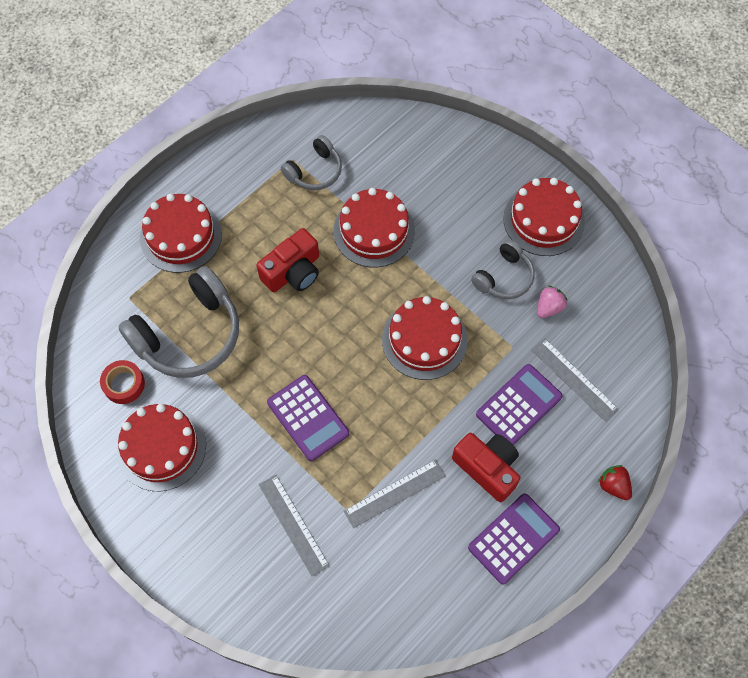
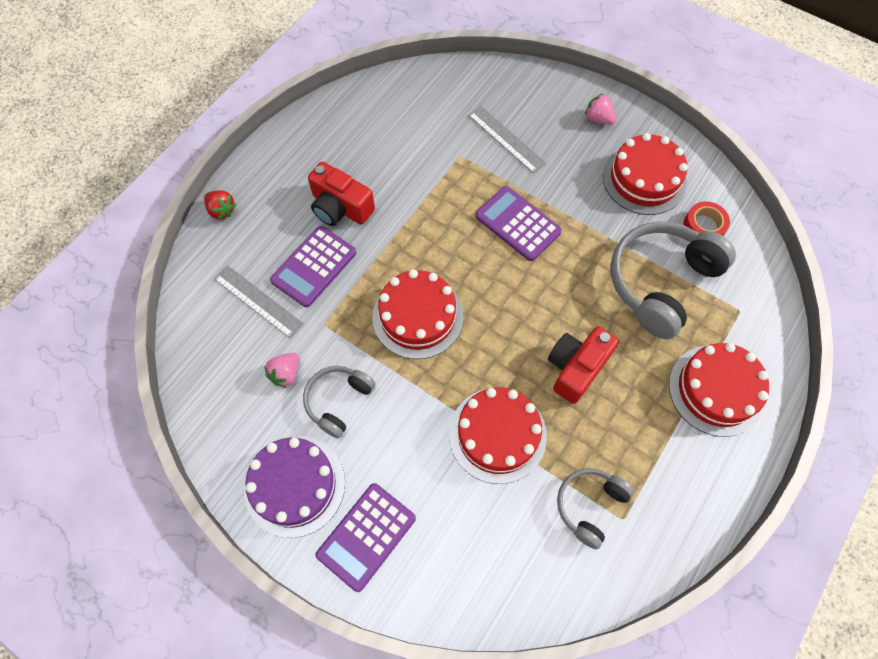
camera: 170 degrees right, 0 degrees up
grey ruler [344,459,446,528] -> none
purple calculator [468,494,560,585] -> purple calculator moved to [315,483,416,592]
red cake [503,178,585,256] -> purple cake [244,436,345,538]
none -> pink strawberry [585,94,617,125]

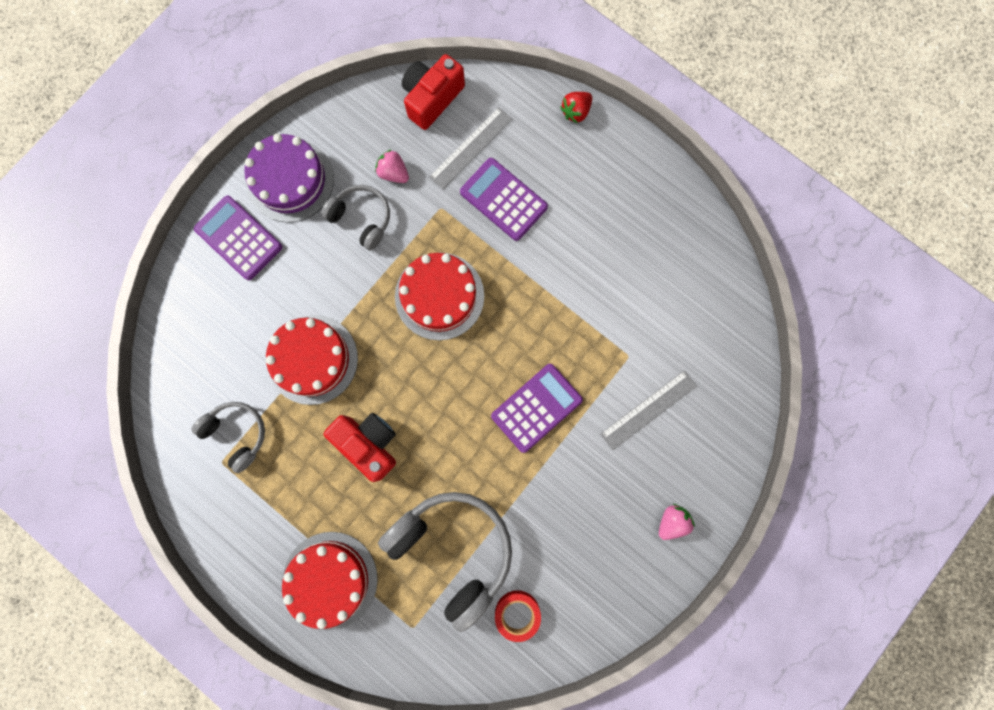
camera: 95 degrees right, 15 degrees up
red camera [308,162,375,226] -> red camera moved to [402,54,465,130]
red cake [603,133,688,215] -> none

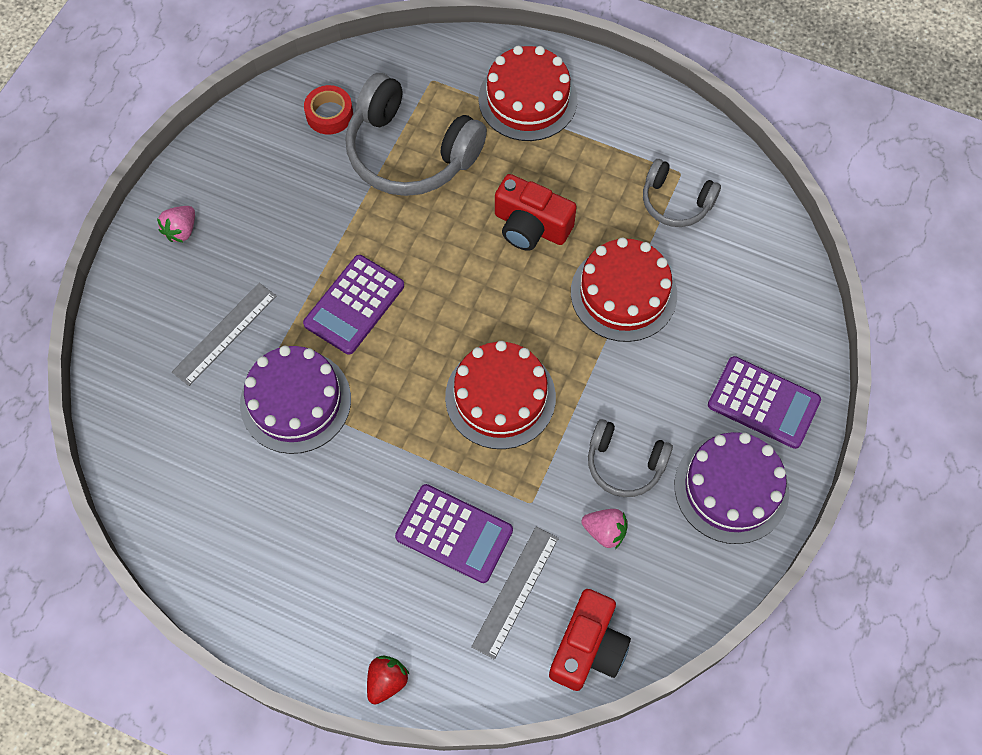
camera: 165 degrees right, 15 degrees down
none -> purple cake [240,346,351,454]

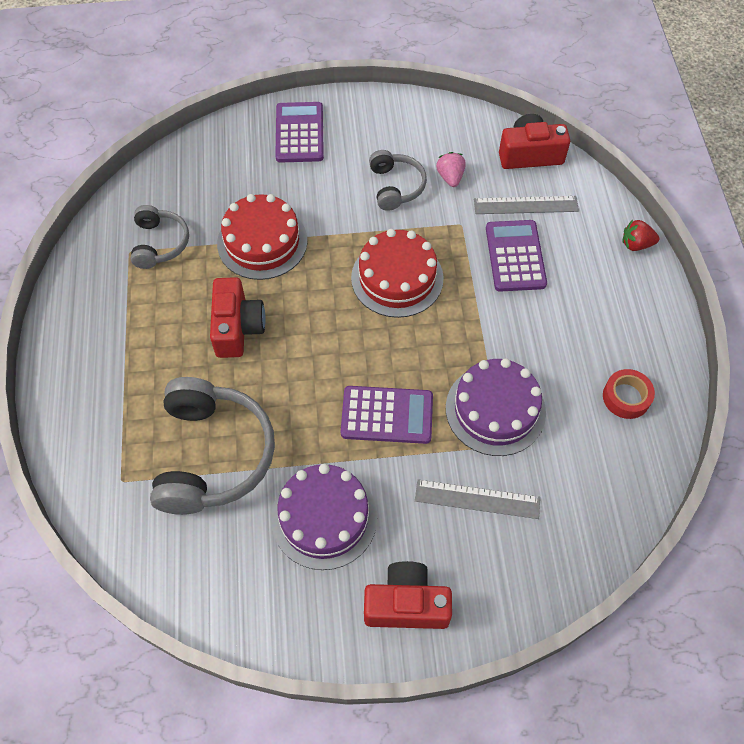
camera: 120 degrees left, 5 degrees down
pink strawberry [157,206,195,243] -> red camera [364,561,452,629]
red tape [304,85,353,134] -> red tape moved to [603,369,655,419]
red cake [478,46,577,141] -> none
purple cake [675,432,789,544] -> purple cake moved to [271,464,378,570]

